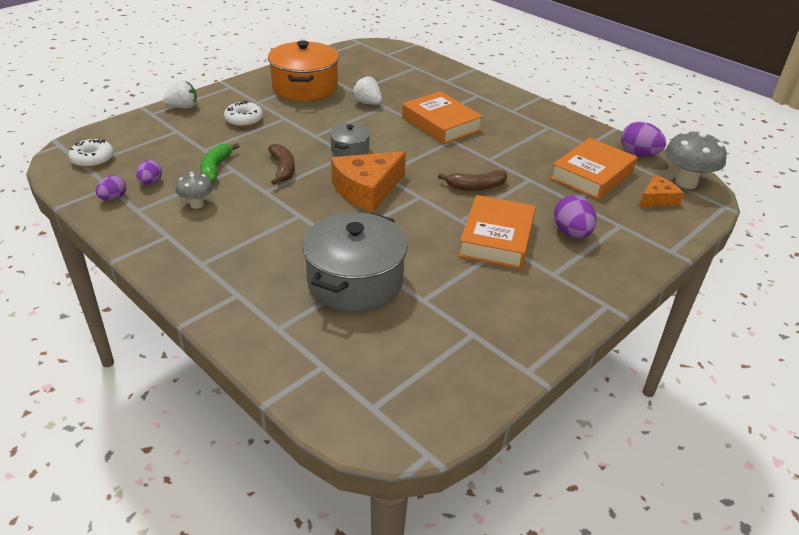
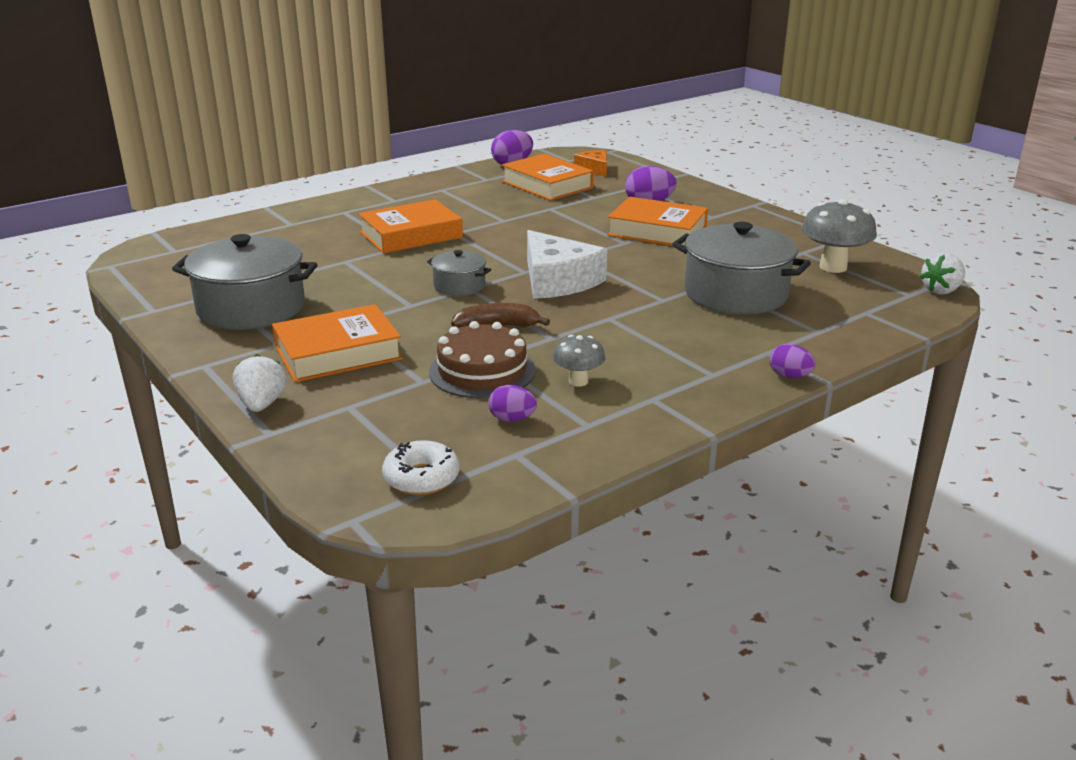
camera: 80 degrees left, 10 degrees down
purple egg [96,175,126,201] -> purple egg moved to [770,344,815,378]
green banana [200,143,240,182] -> brown cake [429,321,536,398]
white donut [224,101,263,127] -> orange book [272,304,403,382]
orange pot [268,40,339,101] -> grey pot [172,234,318,330]
orange cheese [331,151,406,212] -> white cheese [527,230,607,299]
white strawberry [352,76,382,105] -> white strawberry moved to [920,252,965,295]
brown banana [438,170,507,191] -> none
grey mushroom [665,131,727,189] -> grey mushroom moved to [801,199,877,273]

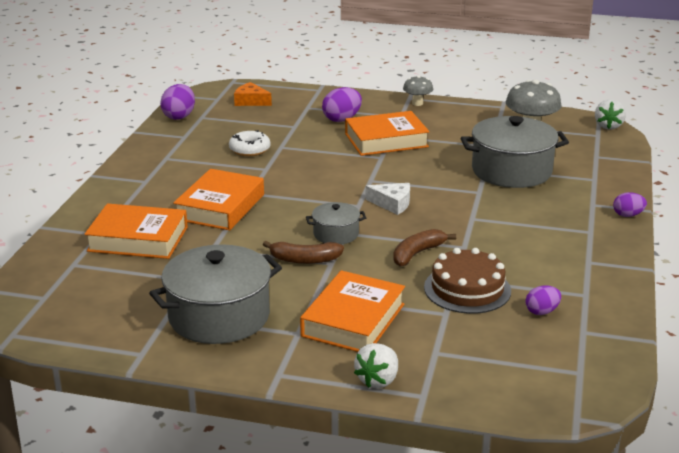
camera: 40 degrees left, 0 degrees up
white strawberry [233,354,286,412] -> white strawberry turned 105 degrees counterclockwise [354,343,398,388]
white donut [382,440,460,495] -> white donut moved to [229,130,271,156]
orange book [502,154,594,201] -> orange book moved to [84,203,188,259]
white cheese [527,230,607,299] -> white cheese [366,183,410,215], size x0.56
grey mushroom [553,335,605,386] -> grey mushroom moved to [403,75,433,106]
none -> brown banana [263,241,344,264]

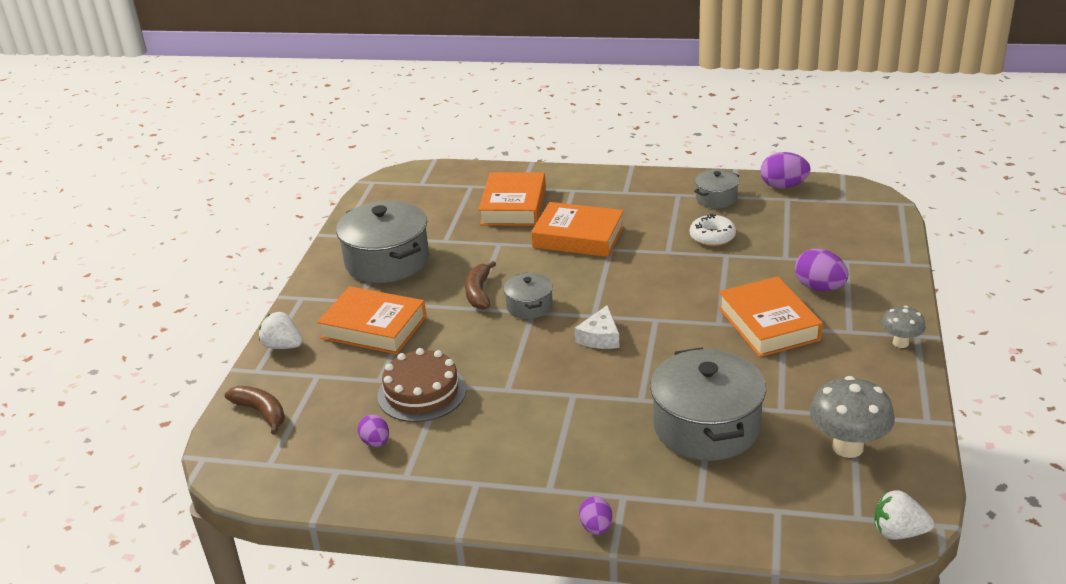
camera: 90 degrees right, 5 degrees up
orange cheese [234,82,272,106] -> none
brown banana [393,229,456,266] -> brown banana moved to [225,386,285,435]
none -> grey pot [694,169,739,208]

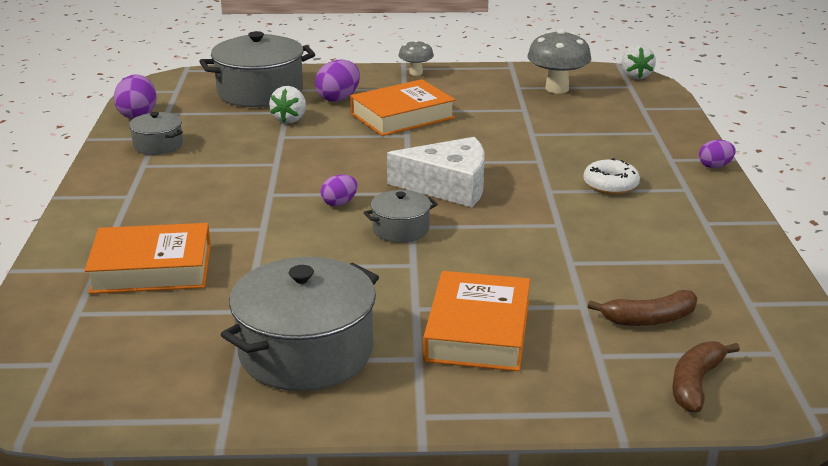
camera: 105 degrees left, 5 degrees down
white strawberry [259,312,303,349] -> white strawberry moved to [269,86,306,123]
purple egg [358,415,389,447] -> purple egg moved to [320,175,358,206]
brown cake [378,348,466,422] -> none
brown banana [465,261,496,310] -> brown banana moved to [588,290,697,326]
orange book [531,202,624,257] -> none
white cheese [575,305,620,349] -> white cheese [387,137,485,207], size x1.79
grey pot [650,347,766,461] -> grey pot moved to [199,31,315,107]
white donut [690,214,736,246] -> white donut moved to [583,158,640,195]

